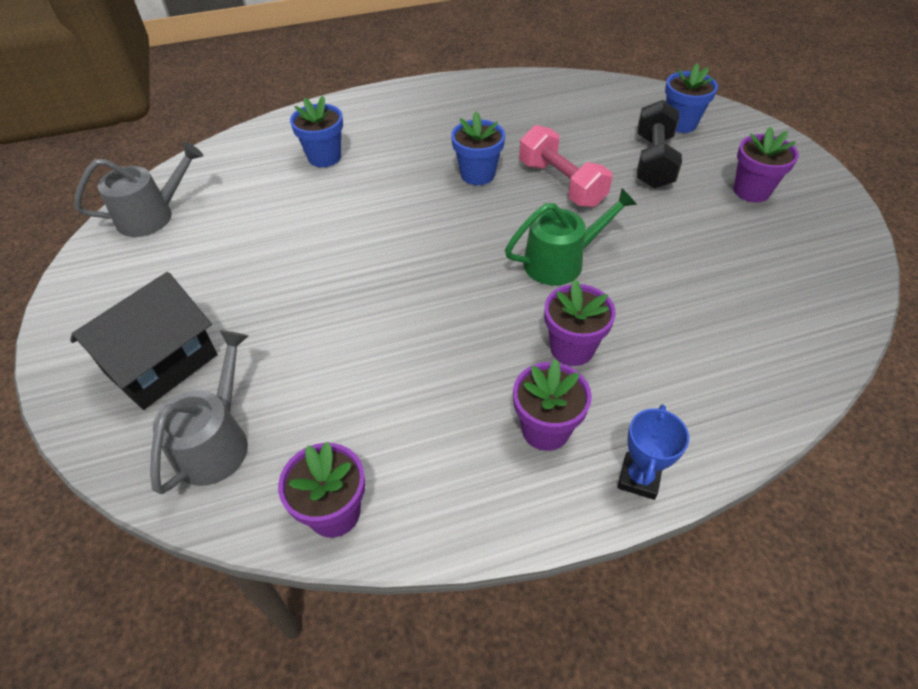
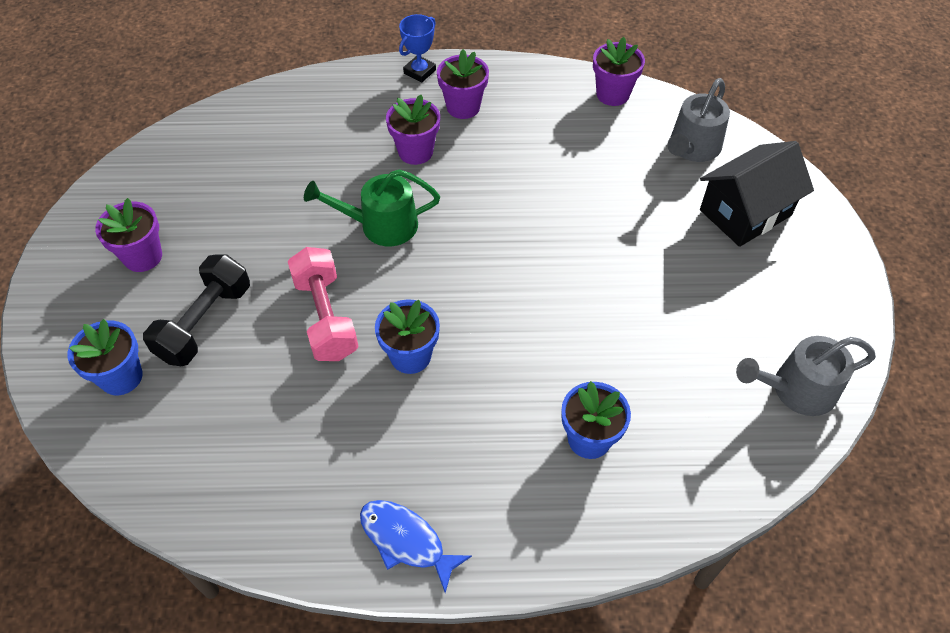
camera: 165 degrees left, 5 degrees up
none -> blue fish [360,500,472,593]

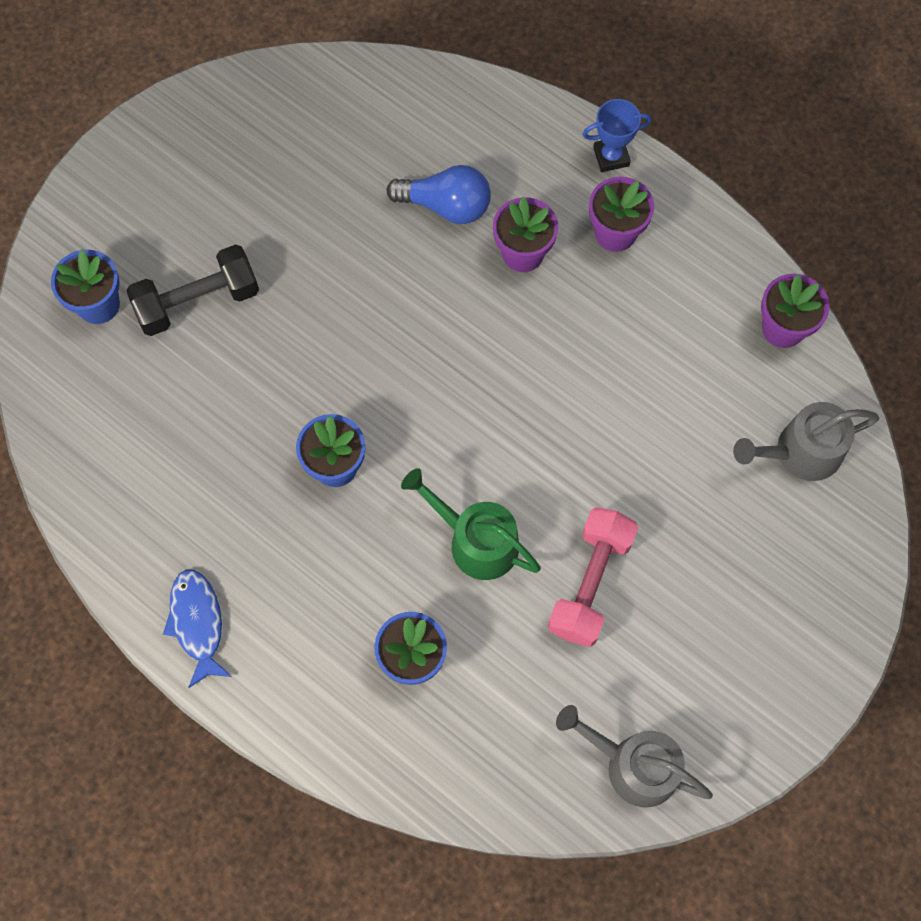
camera: 40 degrees right, 15 degrees up
purple flower pot [95,198,162,272] -> none
pink dumbbell [288,247,359,361] -> pink dumbbell moved to [548,507,638,647]
green watering can [304,169,440,246] -> green watering can moved to [401,468,541,580]
black house [700,141,814,247] -> none
none -> blue light bulb [386,165,491,224]

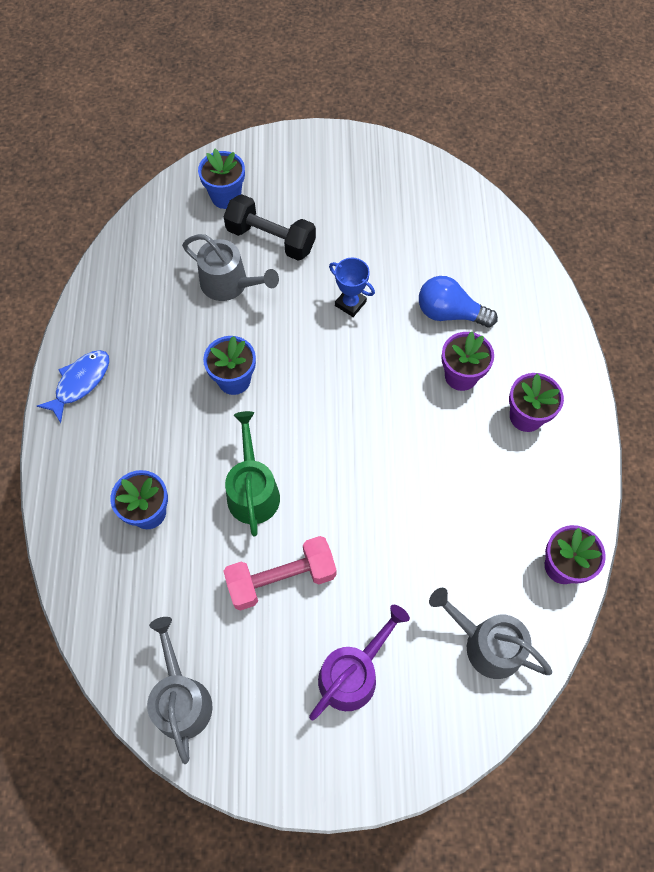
camera: 50 degrees right, 5 degrees down
blue light bulb [386,165,491,224] -> blue light bulb turned 135 degrees clockwise [419,276,498,327]
blue trophy [582,99,651,172] -> blue trophy moved to [329,258,375,317]
none -> grey watering can [182,234,279,301]
none -> purple watering can [309,605,410,720]

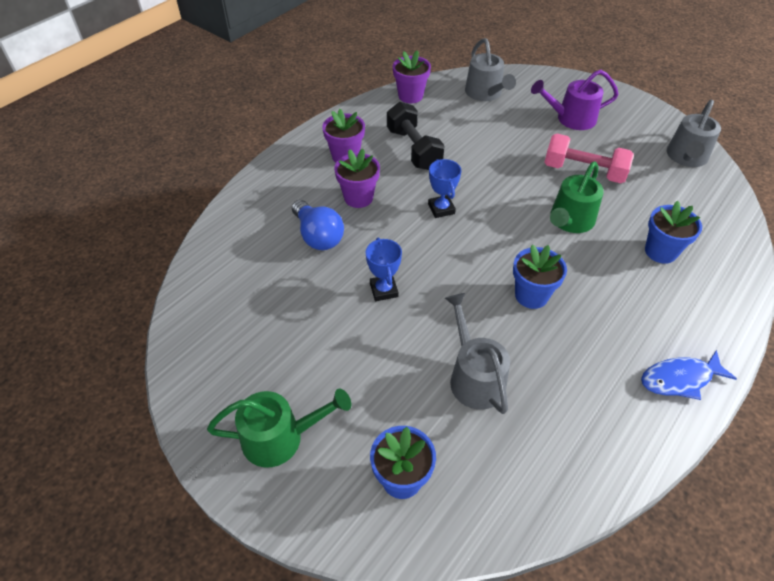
camera: 140 degrees left, 15 degrees down
black dumbbell [223,194,316,261] -> black dumbbell moved to [387,102,445,170]
none -> green watering can [207,389,351,467]
none -> blue trophy [428,159,461,218]

